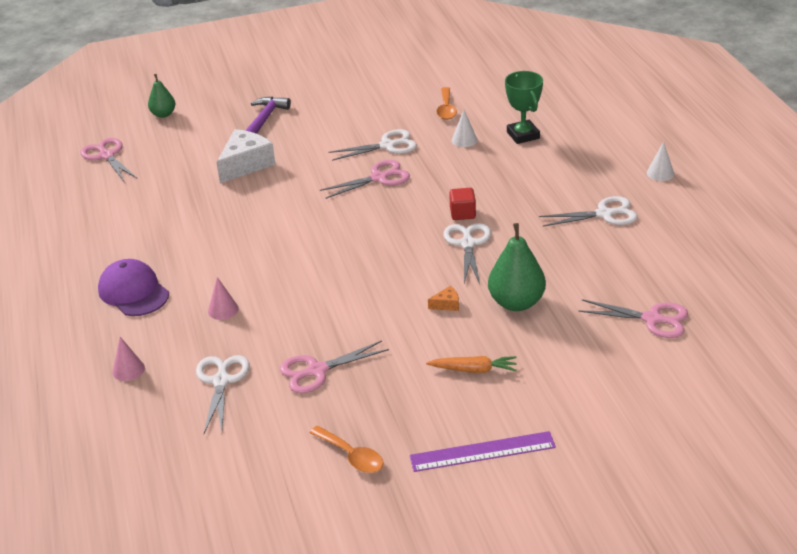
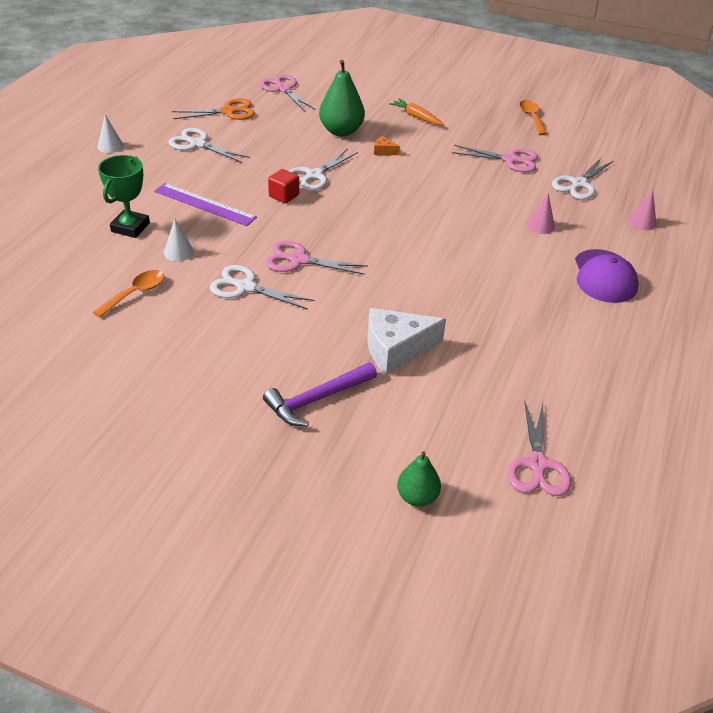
camera: 145 degrees left, 5 degrees up
purple ruler [409,431,556,472] -> purple ruler moved to [154,183,257,226]
none -> orange scissors [172,98,255,120]

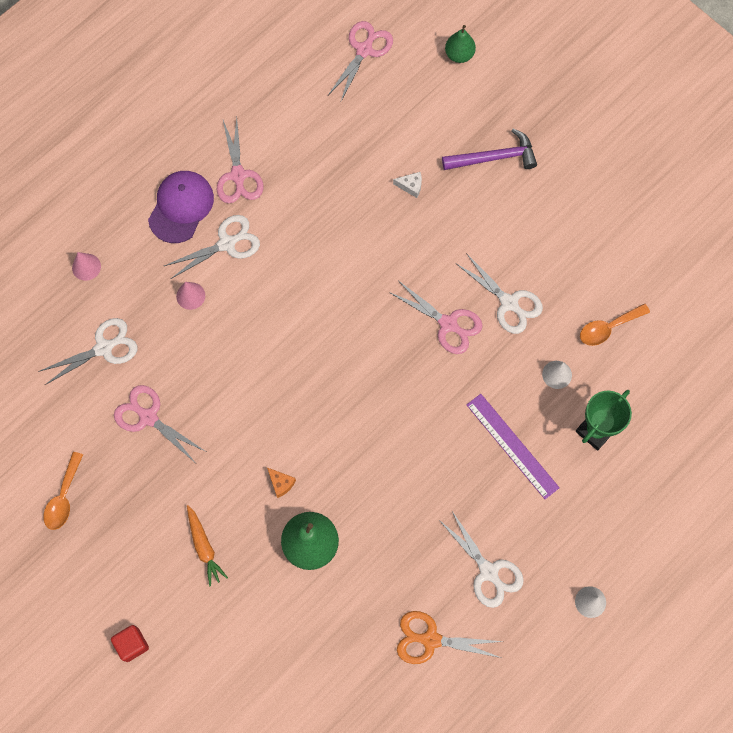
camera: 155 degrees left, 30 degrees up
pink scissors [260,75,316,111] -> pink scissors moved to [217,118,264,203]
red cube [268,169,299,203] -> red cube moved to [111,625,149,662]
white scissors [289,149,358,191] -> white scissors moved to [164,215,260,279]
white cheese [367,308,446,375] -> white cheese [393,172,422,198], size x0.43

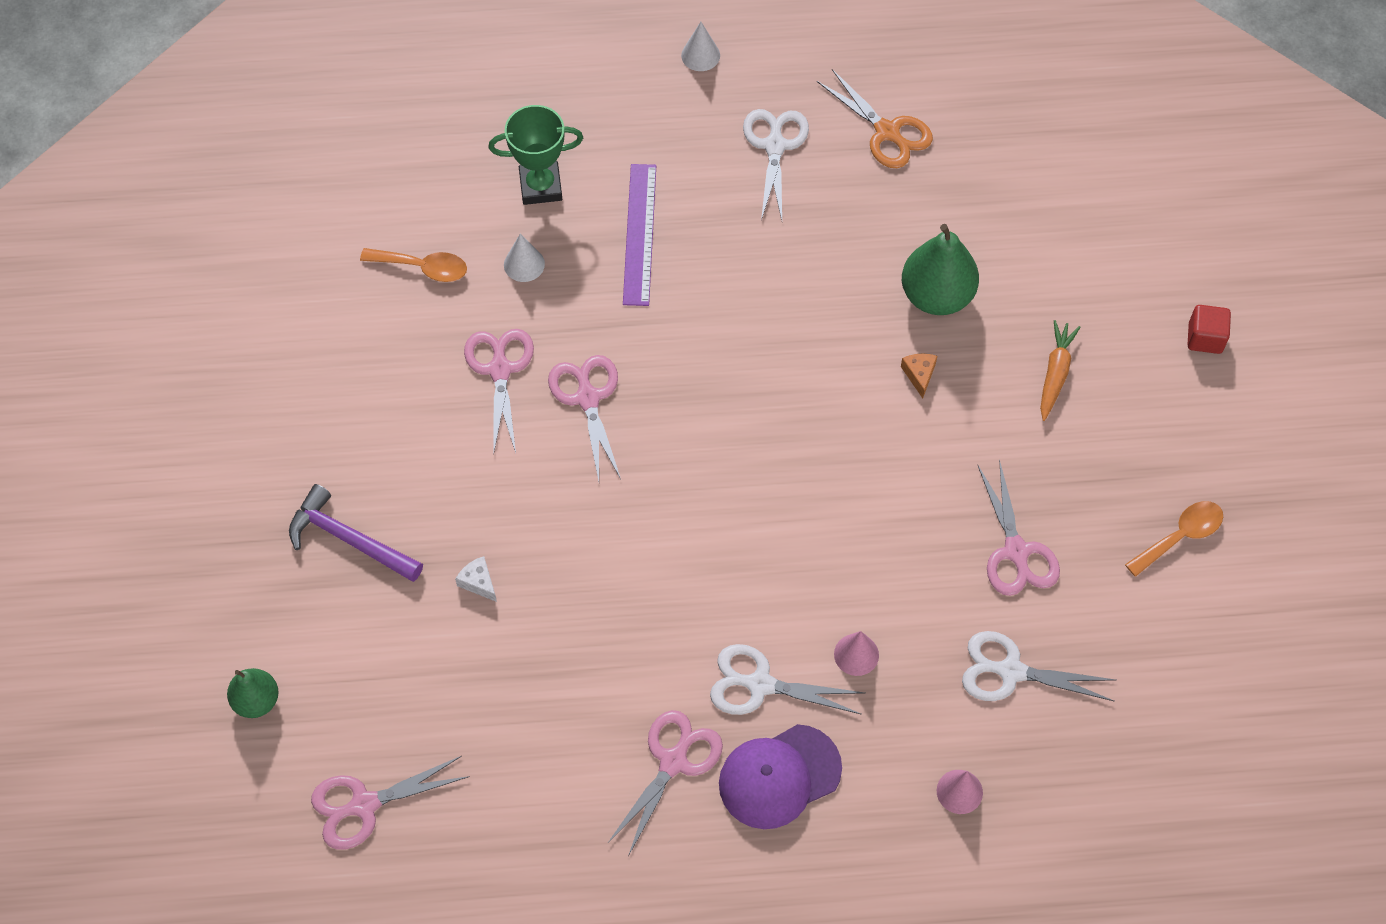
camera: 140 degrees left, 10 degrees down
white scissors [457,253,543,334] -> pink scissors [464,329,534,455]

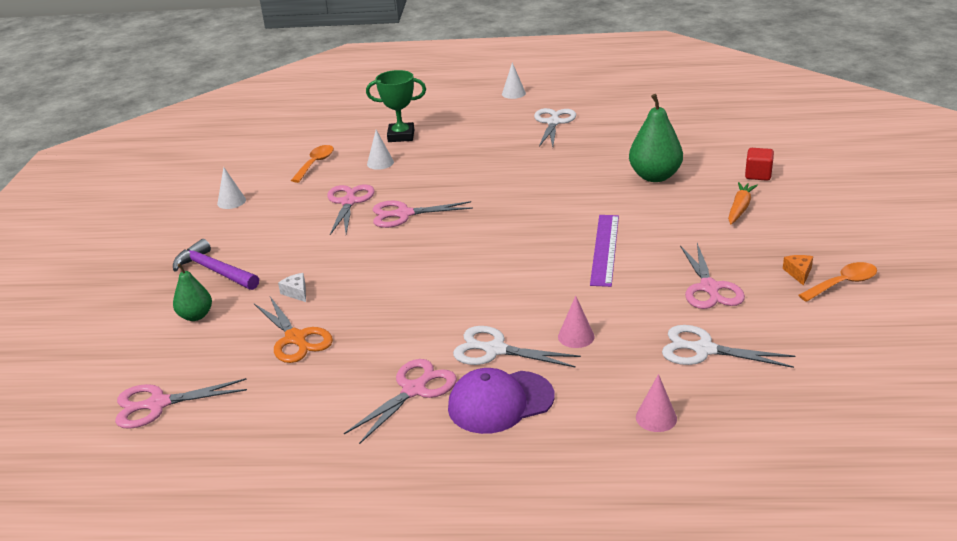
camera: 10 degrees right, 30 degrees down
green pear [227,668,278,718] -> green pear moved to [173,263,212,321]
orange spoon [360,248,467,282] -> orange spoon turned 90 degrees counterclockwise [291,145,334,183]
pink scissors [548,355,621,481] -> pink scissors turned 90 degrees counterclockwise [373,201,473,228]
purple ruler [623,164,656,306] -> purple ruler moved to [590,215,619,287]
orange scissors [817,69,933,168] -> orange scissors moved to [254,297,333,363]
orange cheese [901,354,937,398] -> orange cheese moved to [783,255,813,286]
red cube [1187,305,1231,354] -> red cube moved to [745,148,774,181]
none -> white cone [217,167,246,209]

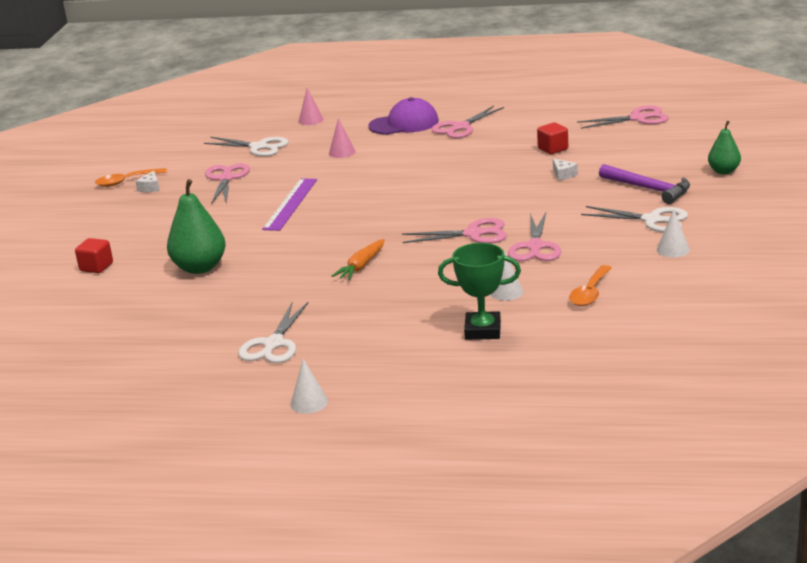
camera: 175 degrees left, 5 degrees down
green pear [173,263,212,321] -> green pear moved to [708,121,741,174]
orange scissors [254,297,333,363] -> red cube [537,123,568,154]
white scissors [453,326,581,368] -> white scissors moved to [581,206,688,232]
orange carrot [728,182,758,224] -> orange carrot moved to [332,239,385,280]
orange cheese [783,255,813,286] -> white cheese [136,171,160,192]

